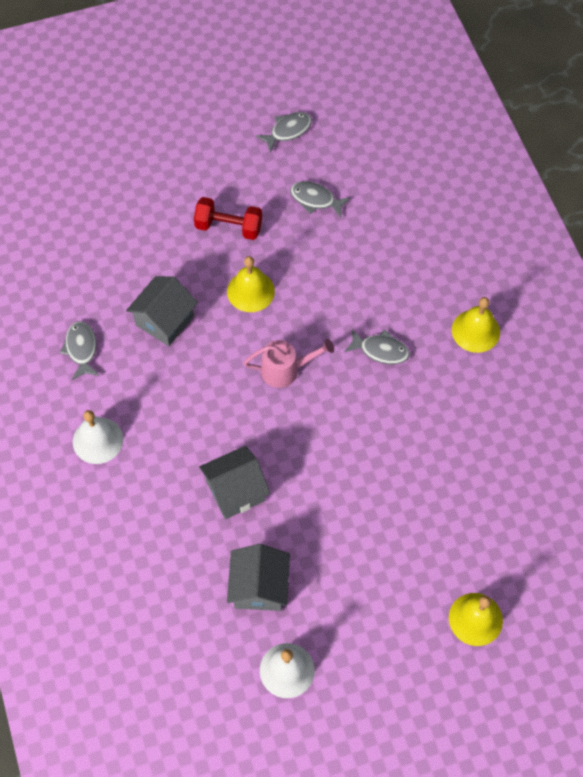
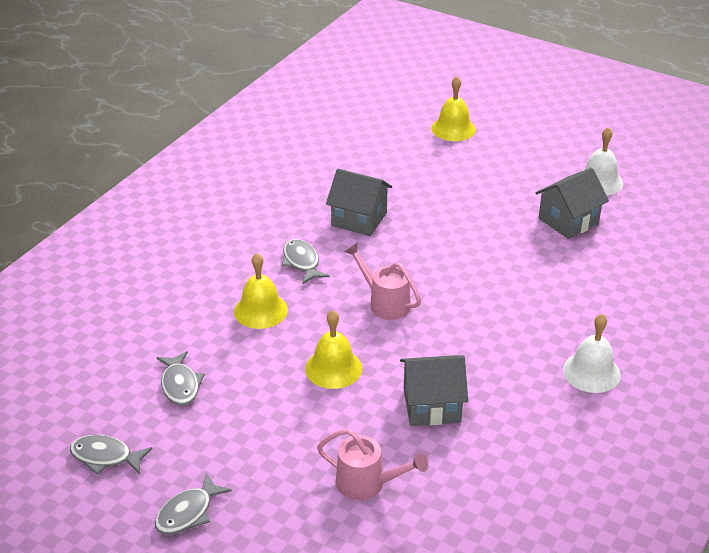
camera: 130 degrees left, 25 degrees down
grey fish [60,321,99,380] -> grey fish moved to [155,473,232,535]
red dumbbell [194,197,262,240] -> none
grey house [199,446,270,519] -> grey house moved to [326,169,392,236]
yellow bell [452,297,500,353] -> yellow bell moved to [234,253,288,329]
none -> pink watering can [317,428,428,500]

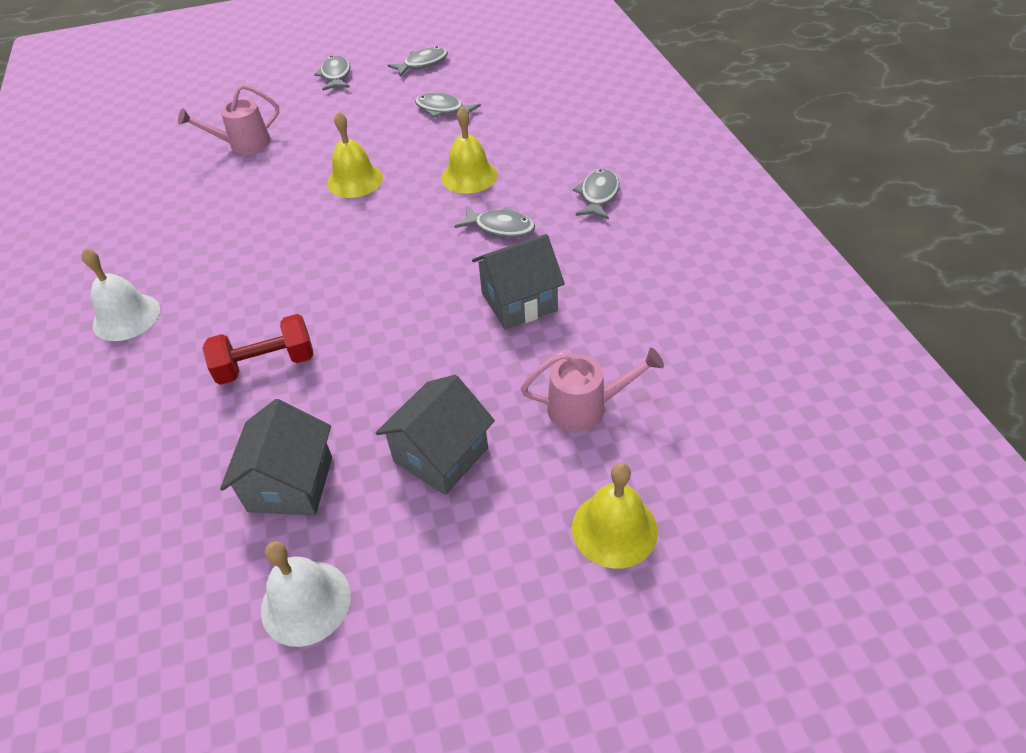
camera: 135 degrees right, 10 degrees up
pink watering can [344,243,421,320] -> pink watering can moved to [521,348,664,432]
grey house [400,355,468,426] -> grey house moved to [375,375,495,495]
none -> red dumbbell [202,314,313,385]
none -> grey fish [573,169,619,220]

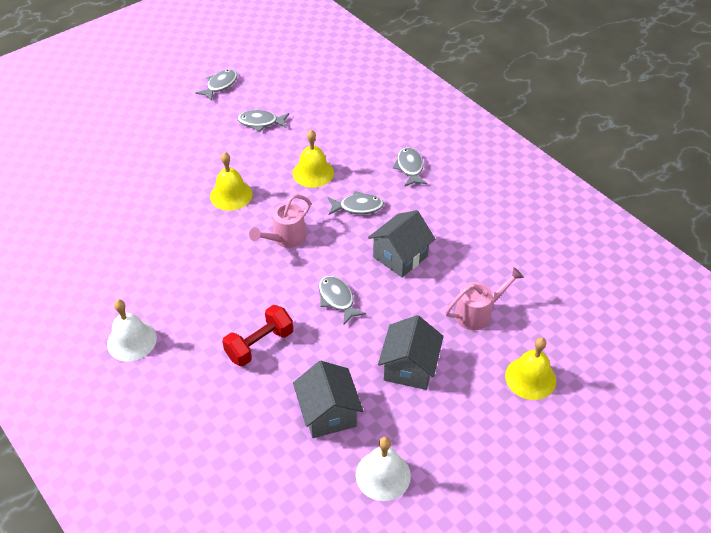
camera: 25 degrees left, 0 degrees up
pink watering can [178,84,279,154] -> pink watering can moved to [249,194,311,248]
grey fish [314,56,351,91] -> grey fish moved to [319,276,366,325]

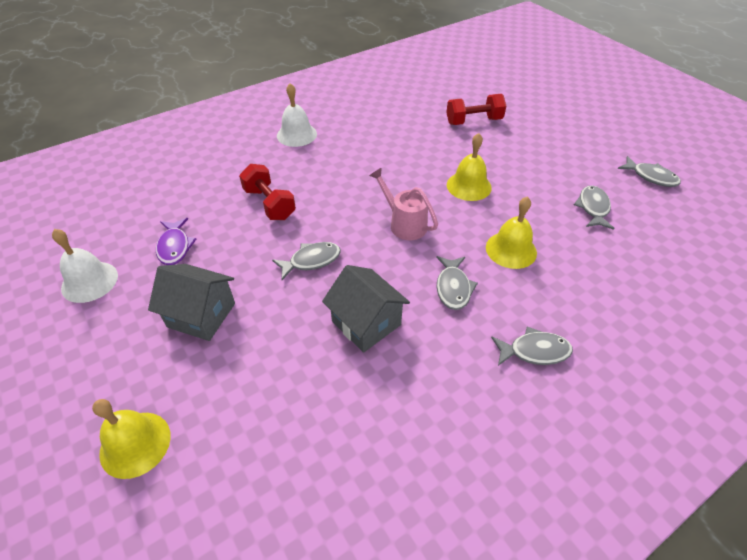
camera: 95 degrees right, 0 degrees up
grey house [293,361,363,438] -> purple fish [156,218,196,265]
pink watering can [445,267,524,330] -> none
none -> red dumbbell [446,94,506,125]

